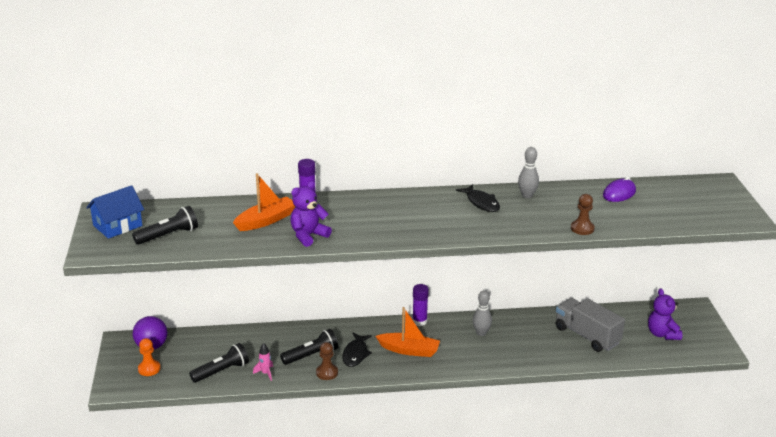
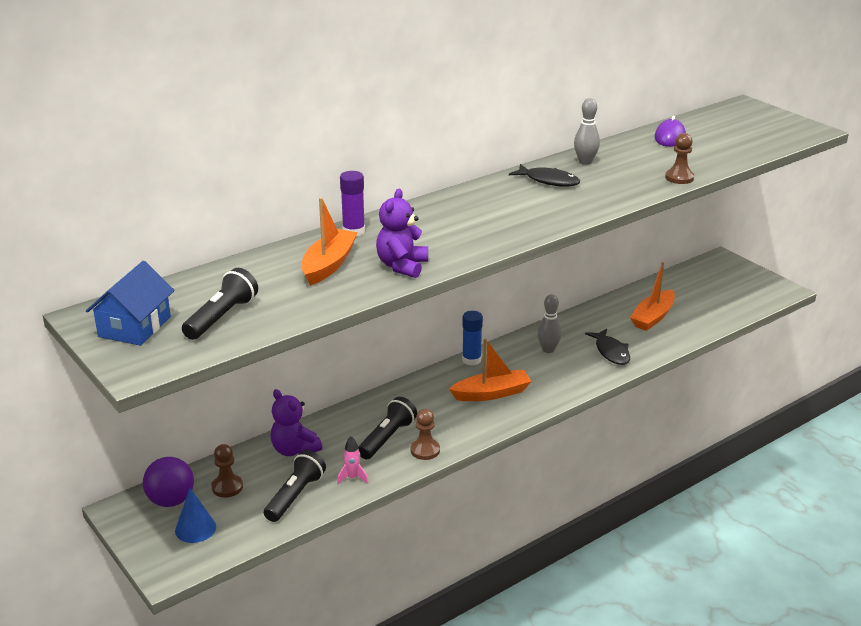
camera: 30 degrees left, 0 degrees up
orange pawn [138,338,161,376] -> blue cone [175,488,216,543]
black fish [342,333,372,367] -> black fish moved to [585,329,630,365]
purple glue stick [412,284,429,326] -> blue glue stick [462,311,483,365]
grey truck [556,298,625,352] -> orange boat [630,261,675,331]
purple teddy bear [648,288,682,340] -> purple teddy bear moved to [270,389,322,456]
none -> brown pawn [212,444,243,498]

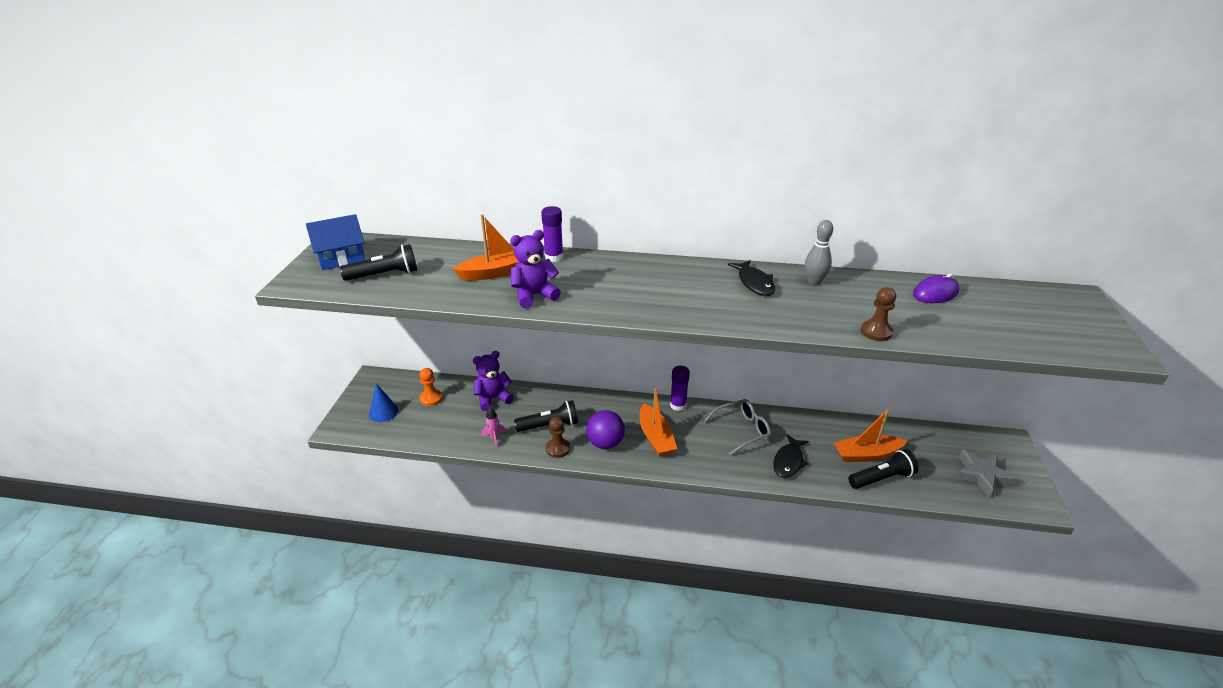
camera: 45 degrees right, 5 degrees up
purple ball [143,457,194,507] -> purple ball moved to [586,410,625,449]
brown pawn [212,444,243,498] -> orange pawn [420,368,443,406]
black flashlight [264,450,326,522] -> black flashlight moved to [848,449,919,489]
purple teddy bear [270,389,322,456] -> purple teddy bear turned 60 degrees clockwise [473,351,514,411]
orange boat [449,338,532,401] -> orange boat turned 45 degrees clockwise [640,388,677,457]
blue glue stick [462,311,483,365] -> purple glue stick [670,366,690,411]
grey bowling pin [537,294,562,353] -> grey glasses [704,399,771,455]
none -> grey star [955,450,1018,498]

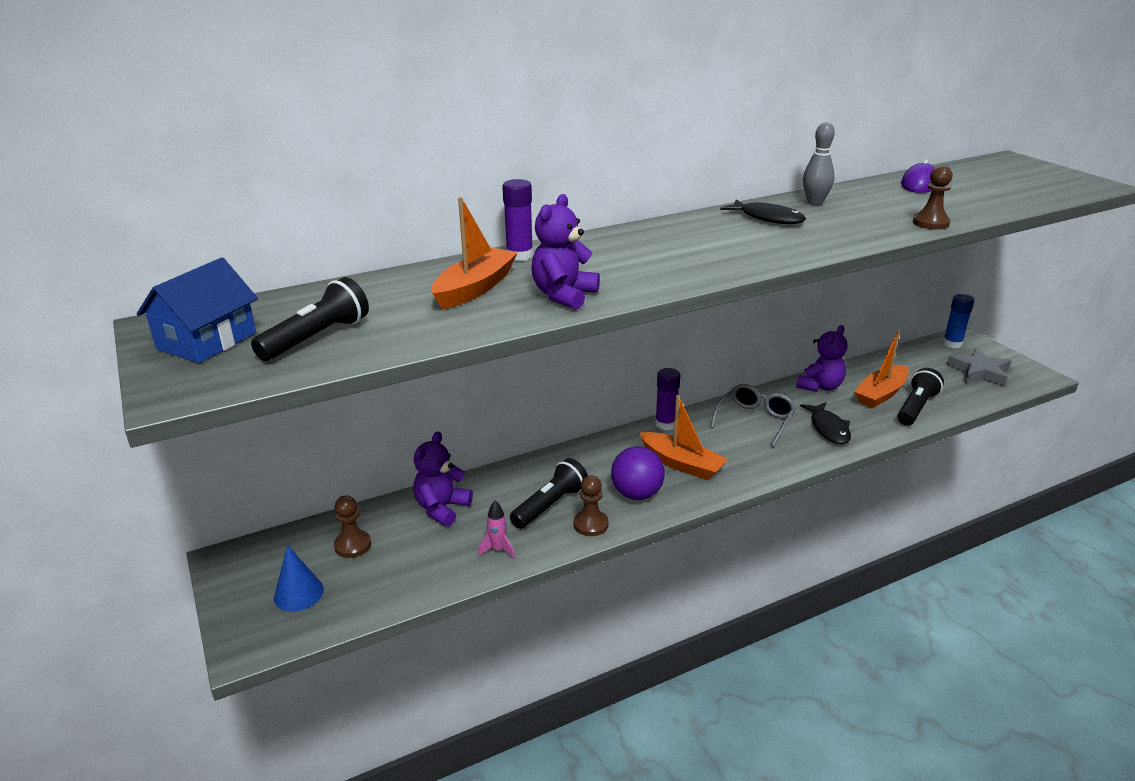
camera: 35 degrees left, 5 degrees down
orange pawn [420,368,443,406] -> brown pawn [334,495,371,558]
none -> purple teddy bear [796,325,847,392]
none -> blue glue stick [943,294,974,348]

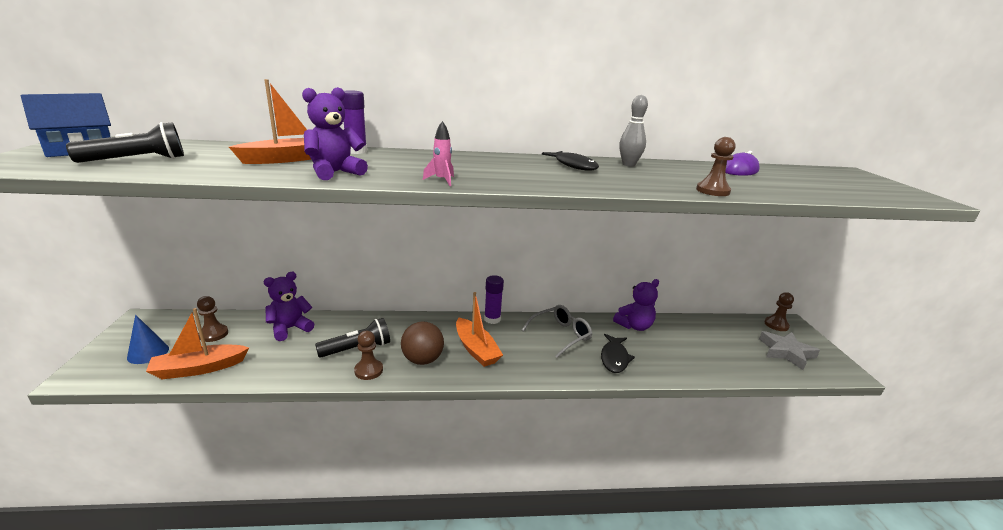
camera: 20 degrees right, 5 degrees down
pink rocket [478,501,515,559] -> pink rocket moved to [423,121,454,186]
purple ball [611,446,665,500] -> brown ball [401,321,444,365]
orange boat [854,330,909,408] -> orange boat moved to [146,308,249,379]
black flashlight [897,368,944,426] -> none
blue glue stick [943,294,974,348] -> brown pawn [765,292,794,331]

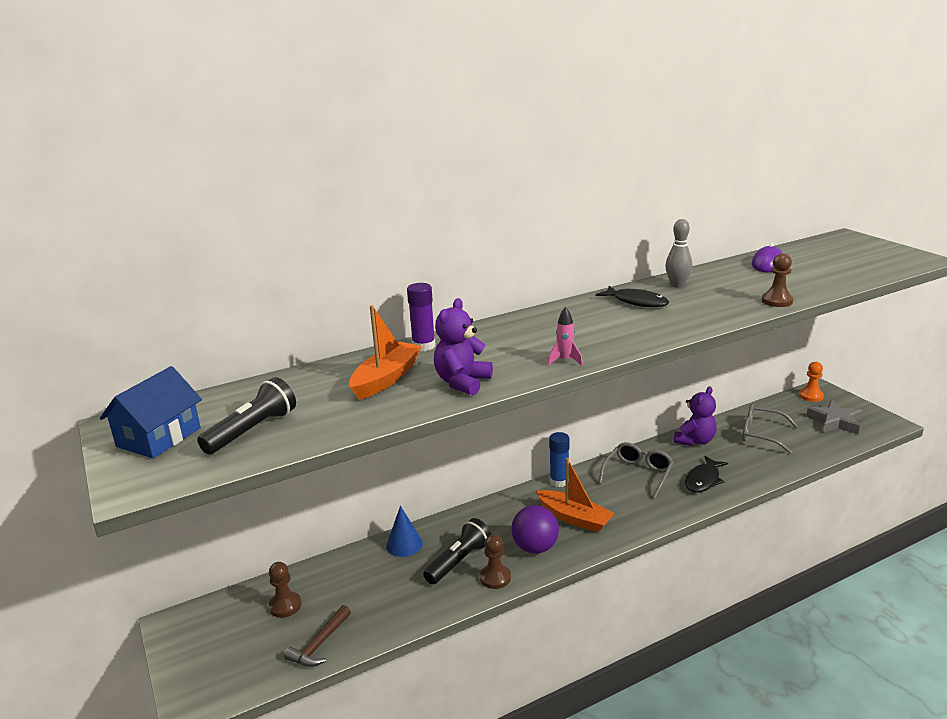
camera: 20 degrees left, 0 degrees up
blue cone [127,315,169,364] -> blue cone moved to [386,506,423,557]
orange boat [146,308,249,379] -> brown hammer [284,605,351,667]
purple teddy bear [264,272,314,341] -> none
brown ball [401,321,444,365] -> purple ball [512,505,559,553]
purple glue stick [484,276,504,324] -> blue glue stick [549,432,570,487]
black fish [601,334,635,373] -> black fish turned 45 degrees clockwise [685,456,728,493]
brown pawn [765,292,794,331] -> orange pawn [799,362,824,402]
none -> grey glasses [742,404,798,454]

